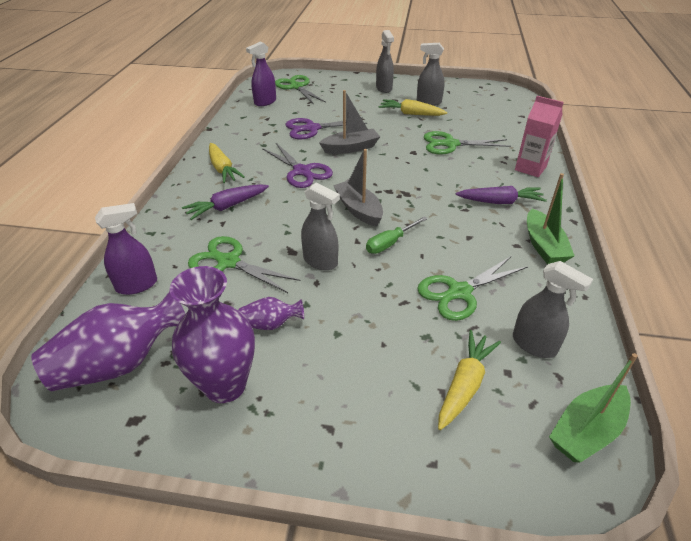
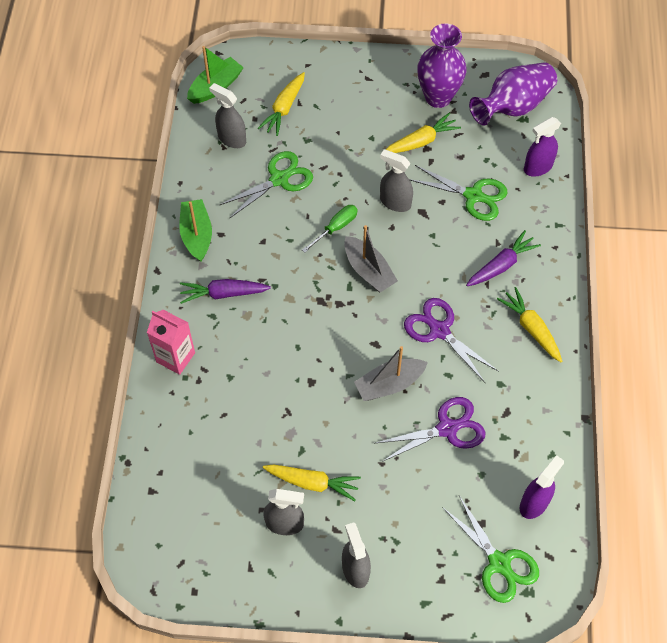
camera: 175 degrees right, 20 degrees up
purple vase [238,297,304,330] -> yellow carrot [385,112,461,153]
green scissors [424,131,511,155] -> none

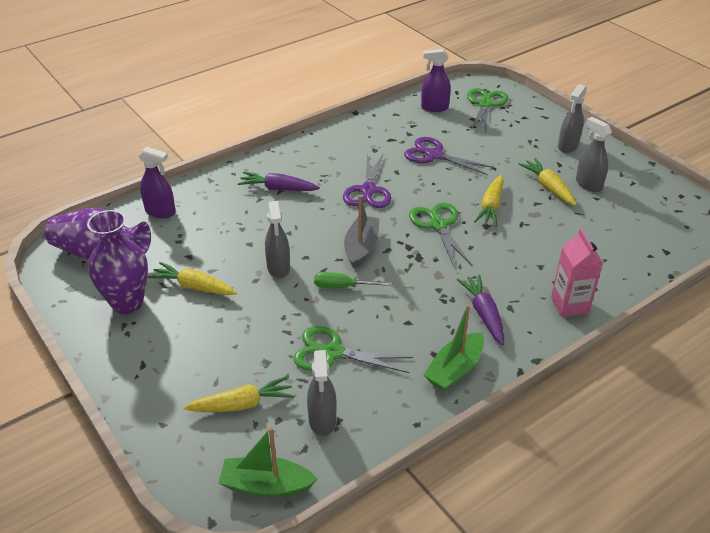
camera: 130 degrees left, 20 degrees down
purple carrot [180,279,271,304] -> purple carrot turned 150 degrees counterclockwise [457,274,504,345]
grey boat [354,346,428,401] -> none
green scissors [409,165,507,221] -> green scissors moved to [409,202,472,268]
yellow carrot [497,287,562,362] -> yellow carrot moved to [474,175,504,227]

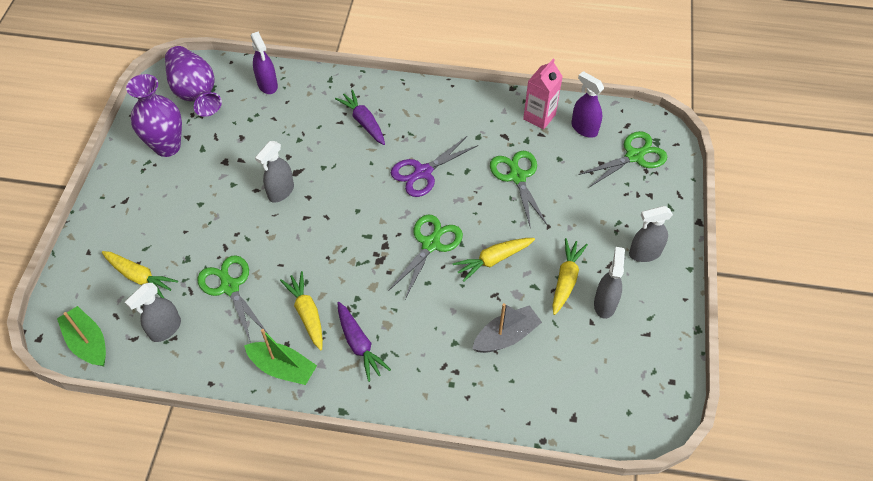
camera: 45 degrees right, 15 degrees up
yellow carrot [148,262,237,295] -> yellow carrot moved to [280,271,323,351]
green screwdriver [314,272,392,289] -> none
grey boat [344,195,380,268] -> grey boat moved to [472,303,542,353]
purple scissors [404,137,494,175] -> green scissors [490,151,548,229]
green boat [424,304,484,391] -> green boat turned 150 degrees counterclockwise [244,329,317,385]
purple carrot [457,274,504,345] -> purple carrot turned 120 degrees clockwise [338,302,391,382]
pink carton [551,229,603,317] -> pink carton moved to [523,59,563,130]

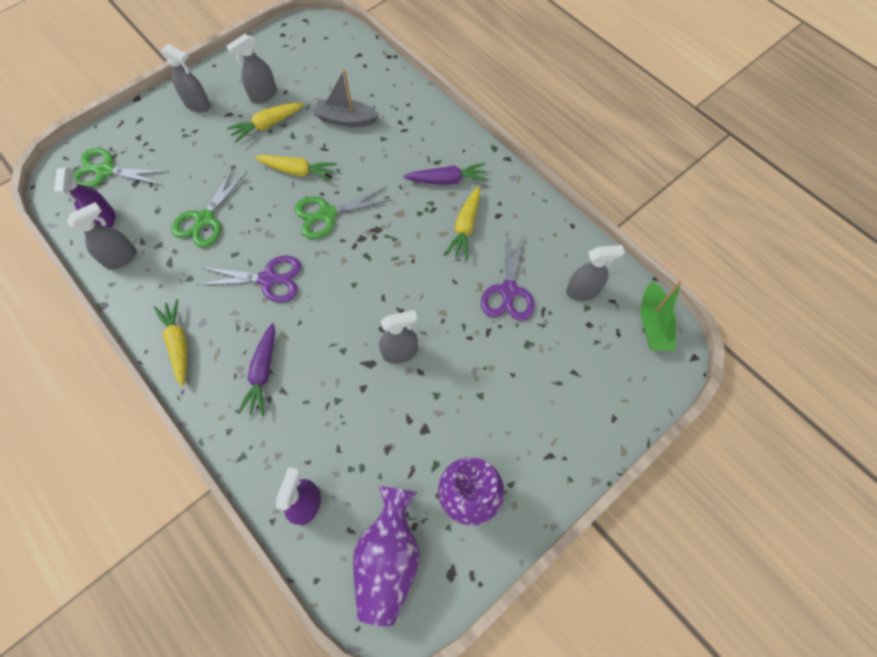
camera: 140 degrees left, 10 degrees up
yellow carrot [102,251,178,298] -> yellow carrot moved to [154,299,187,387]
green scissors [197,255,269,343] -> purple scissors [481,231,534,321]
green boat [244,329,317,385] -> none
purple carrot [338,302,391,382] -> purple carrot turned 75 degrees clockwise [403,163,488,185]
pink carton [523,59,563,130] -> grey spray bottle [67,202,137,270]

